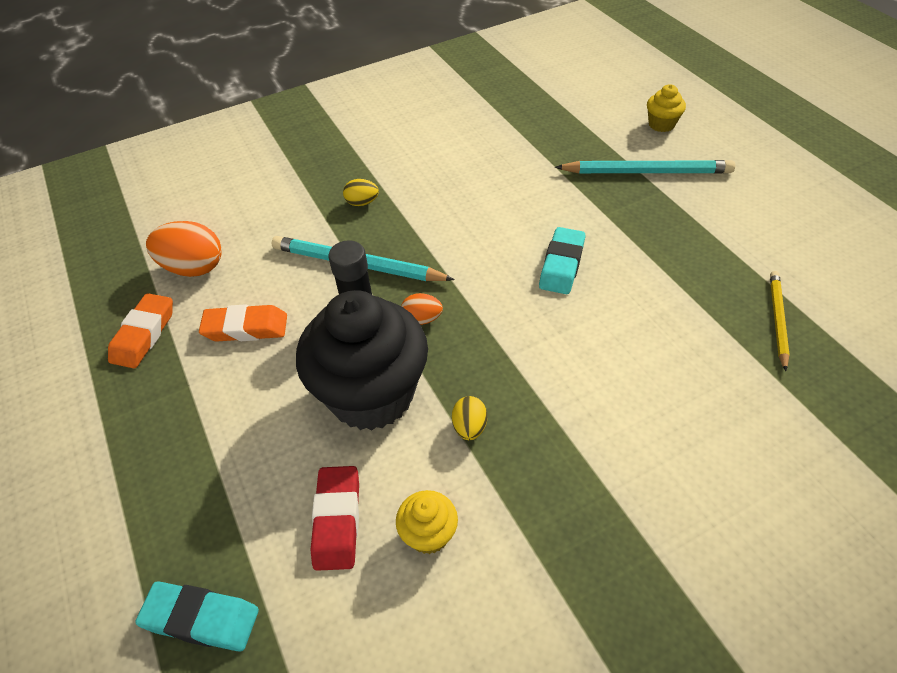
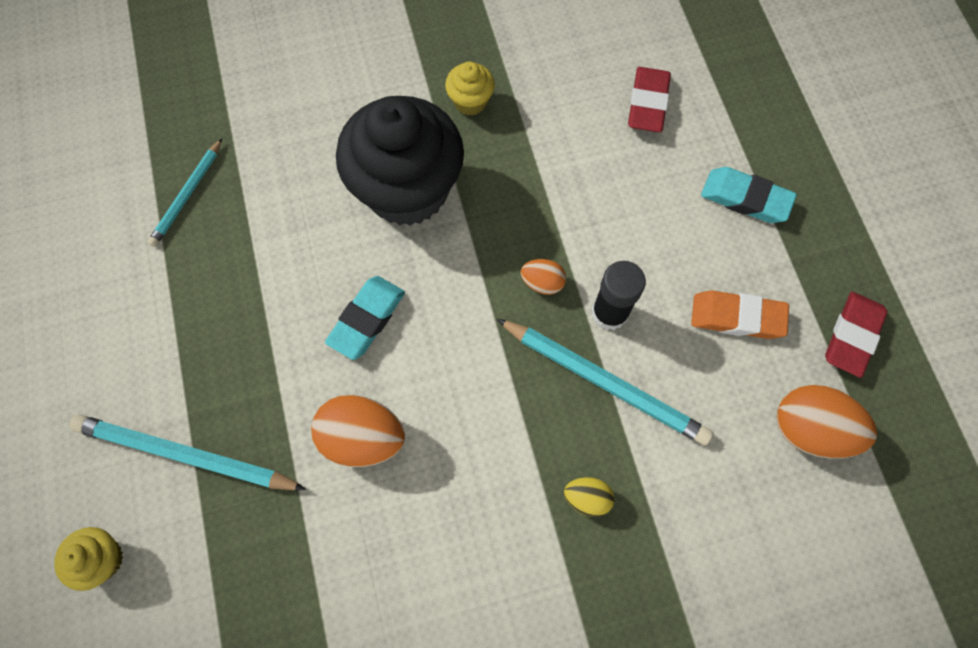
camera: 170 degrees left, 20 degrees up
orange eraser [108,293,173,368] -> red eraser [825,292,887,378]
turquoise eraser [135,581,259,652] -> turquoise eraser moved to [701,167,797,223]
black cupcake [296,290,428,431] -> black cupcake moved to [336,96,464,226]
yellow cupcake [396,490,458,554] -> yellow cupcake moved to [445,62,495,116]
yellow egg [452,396,487,440] -> none
yellow pencil [770,271,790,371] -> turquoise pencil [147,138,222,247]
none -> orange egg [311,395,405,467]

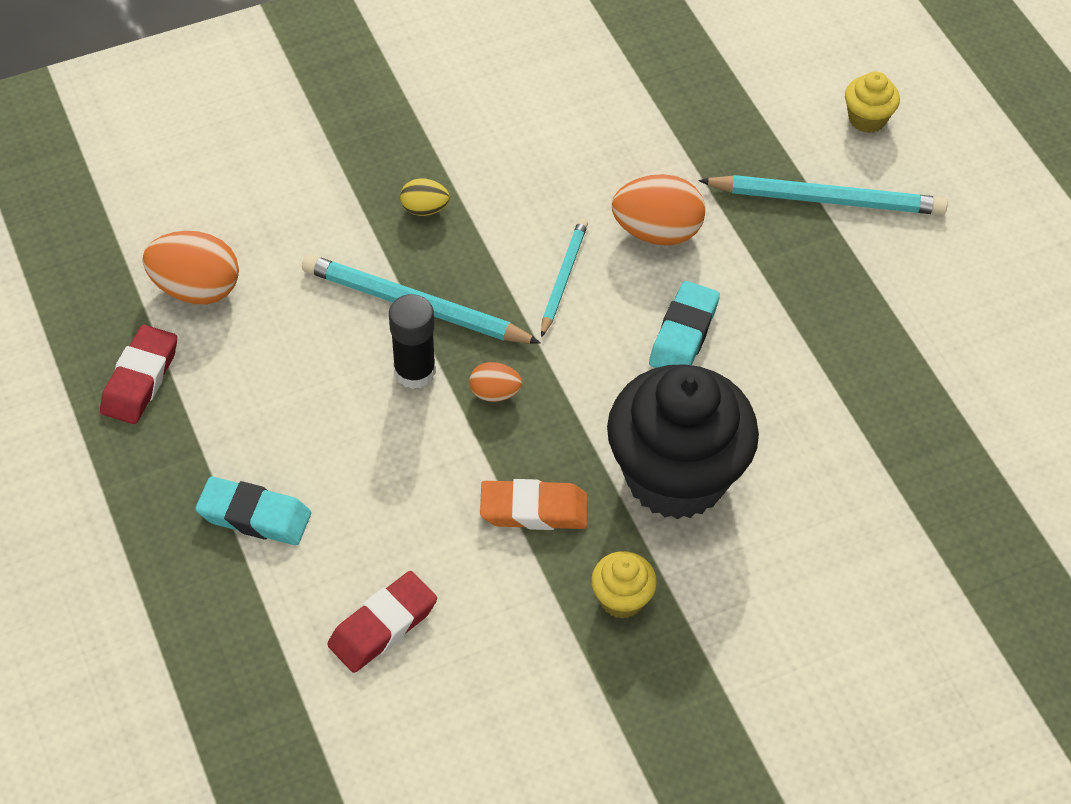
camera: 170 degrees right, 15 degrees down
turquoise pencil [147,138,222,247] -> turquoise pencil moved to [541,218,588,337]
red eraser [628,67,671,132] -> red eraser turned 45 degrees clockwise [327,571,437,673]
orange eraser [691,291,789,339] -> orange eraser moved to [480,479,588,530]

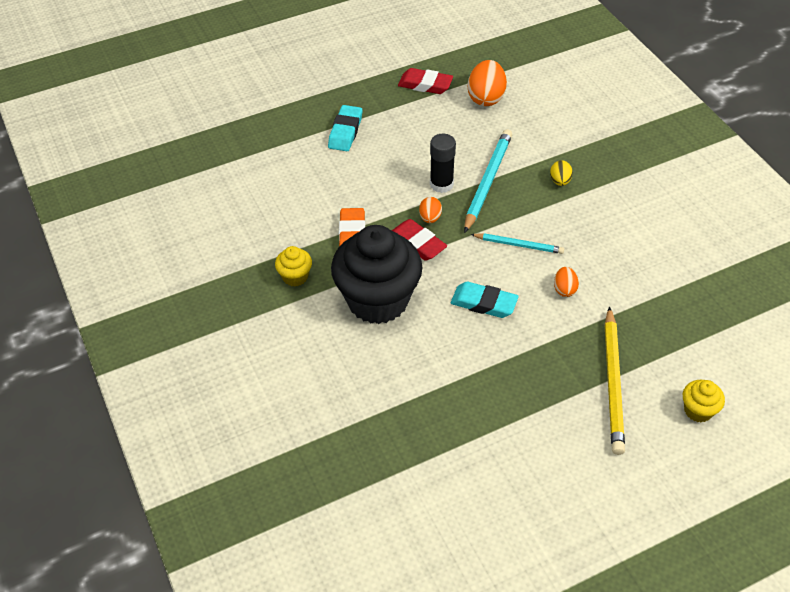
camera: 90 degrees right, 5 degrees down
red eraser [327,571,437,673] -> red eraser moved to [392,219,447,261]
orange egg [612,174,705,246] -> orange egg [554,267,579,297], size x0.53
turquoise pencil [698,175,948,215] -> yellow pencil [605,306,625,455]

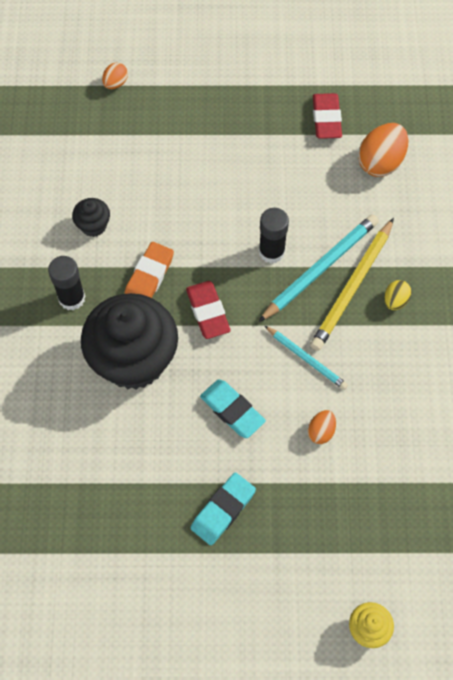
camera: 25 degrees right, 15 degrees up
yellow cupcake [275,246,312,287] -> black glue stick [48,256,86,310]
turquoise eraser [328,105,362,151] -> turquoise eraser moved to [191,472,256,545]
red eraser [398,68,453,94] -> red eraser turned 45 degrees clockwise [313,93,342,139]
orange egg [419,197,442,223] -> orange egg moved to [102,62,128,89]
yellow pencil [605,306,625,455] -> yellow pencil moved to [310,218,394,351]
none -> black cupcake [72,198,110,237]

